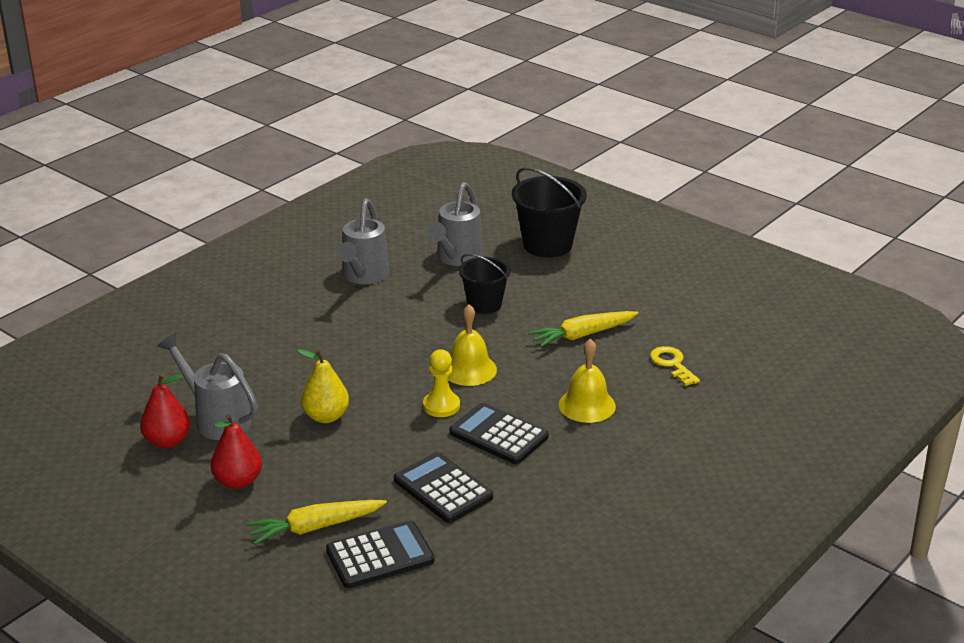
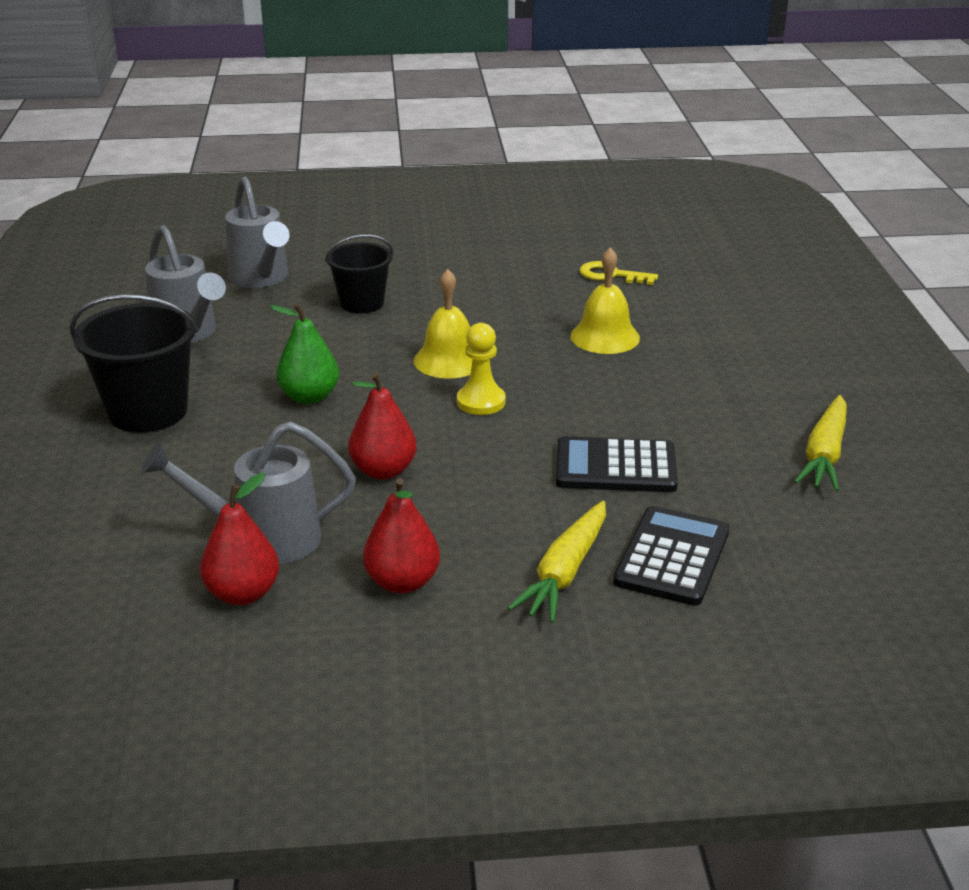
camera: 45 degrees left, 0 degrees up
yellow pear [297,349,349,423] -> red pear [348,373,417,479]
black calculator [450,403,549,464] -> none
black bucket [512,167,587,258] -> black bucket moved to [70,294,198,432]
yellow carrot [529,311,638,347] -> yellow carrot moved to [794,395,847,491]
none -> green pear [270,303,339,404]

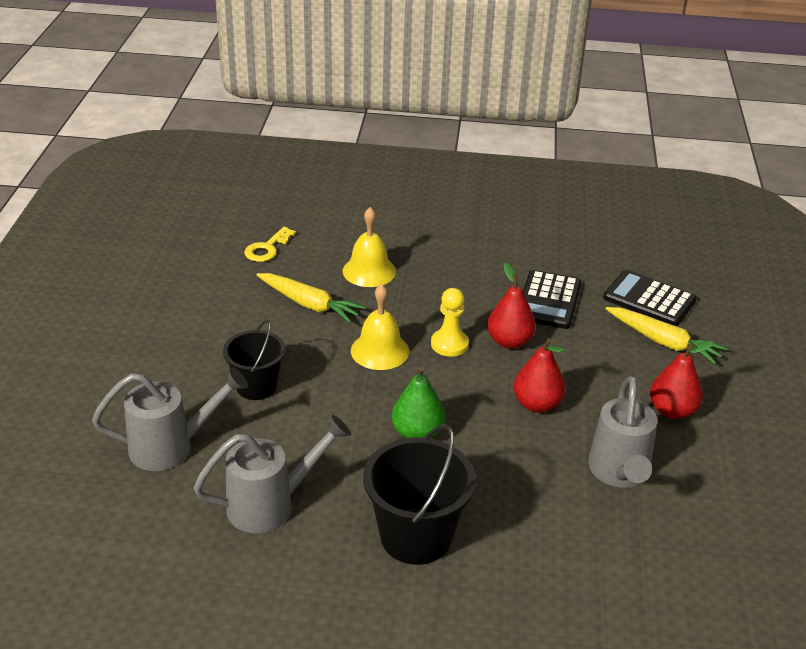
camera: 80 degrees left, 5 degrees up
red pear [200,473,279,605] -> red pear moved to [487,262,536,349]
yellow carrot [794,395,847,491] -> yellow carrot moved to [256,273,366,323]

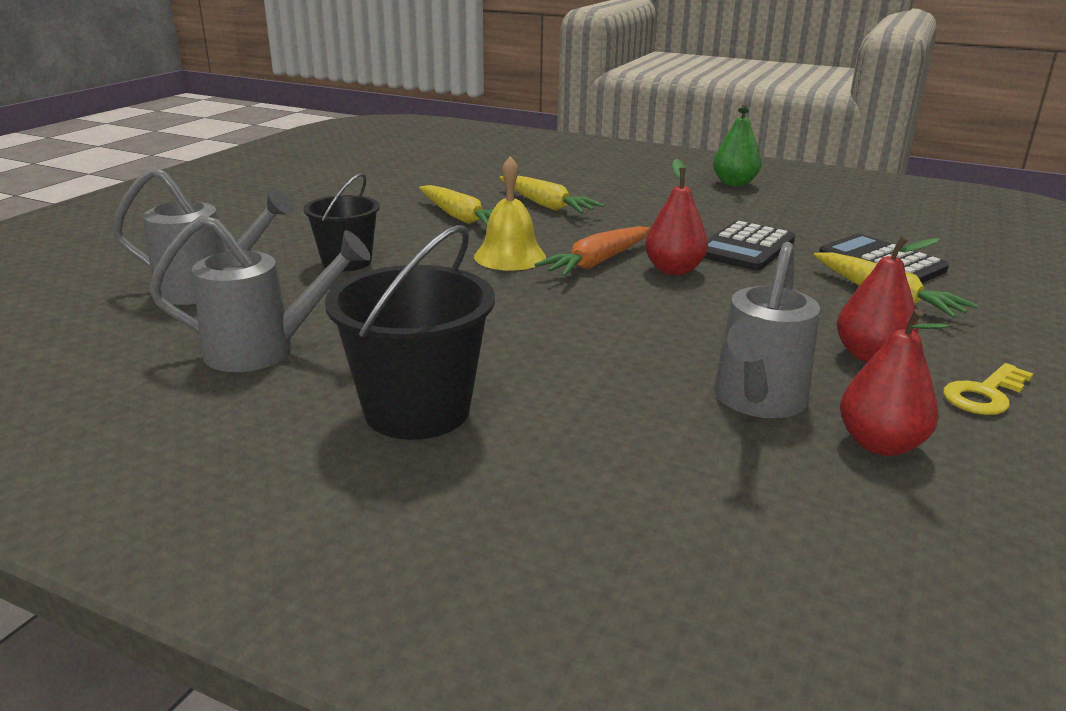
camera: 20 degrees right, 10 degrees down
yellow key [244,227,296,262] -> yellow key moved to [943,363,1033,415]
yellow bell [342,207,396,287] -> yellow carrot [499,176,604,214]
green pear [392,367,445,439] -> green pear moved to [713,104,762,186]
yellow pawn [431,288,469,357] -> orange carrot [534,226,650,277]
red pear [513,338,565,412] -> red pear moved to [840,309,950,456]

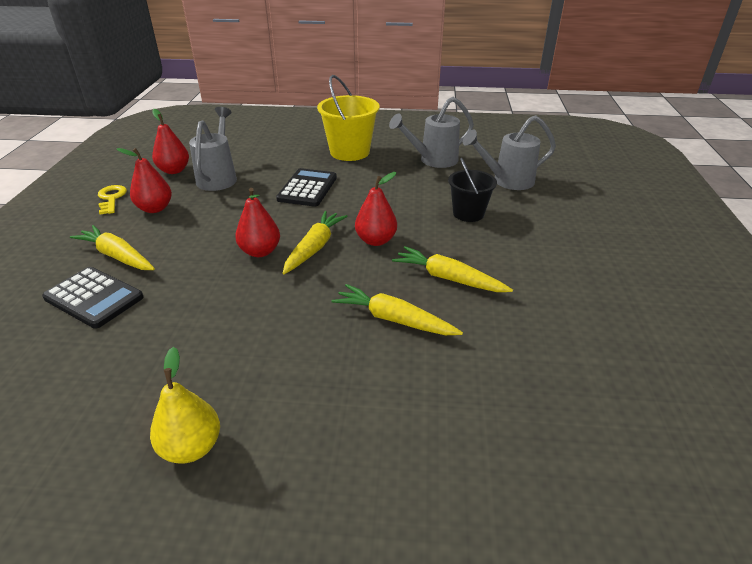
camera: 160 degrees right, 10 degrees up
black bucket [325,225,495,440] -> yellow bucket [317,75,380,161]
yellow bell [474,156,546,271] -> red pear [355,172,397,246]
orange carrot [534,226,650,277] -> yellow carrot [283,211,348,274]
black calculator [704,221,795,270] -> black calculator moved to [276,168,337,207]
green pear [713,104,762,186] -> yellow pear [150,347,220,464]
yellow key [943,363,1033,415] -> yellow key turned 45 degrees counterclockwise [98,185,127,214]

